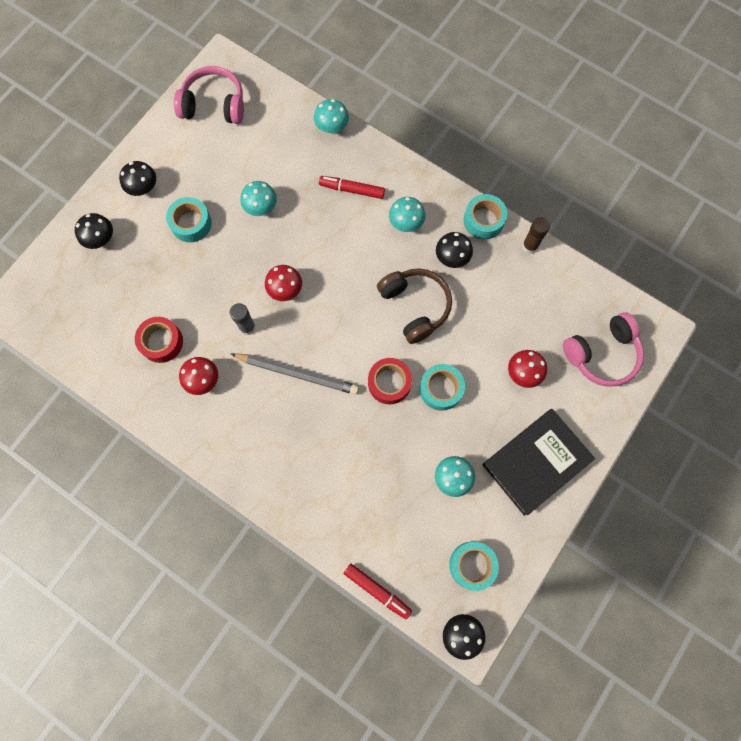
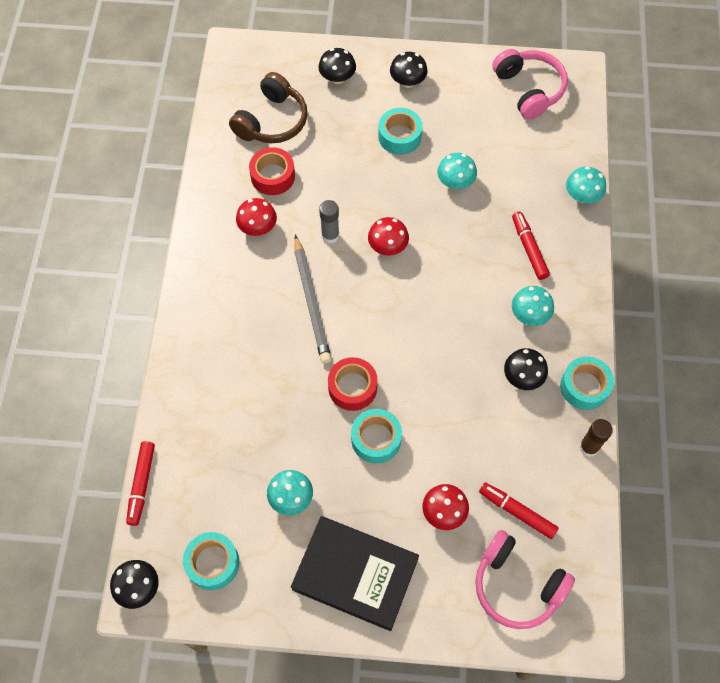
camera: 60 degrees right, 10 degrees down
brown headphones [377,268,452,344] -> brown headphones moved to [229,72,308,143]
none -> red marker [479,482,559,539]

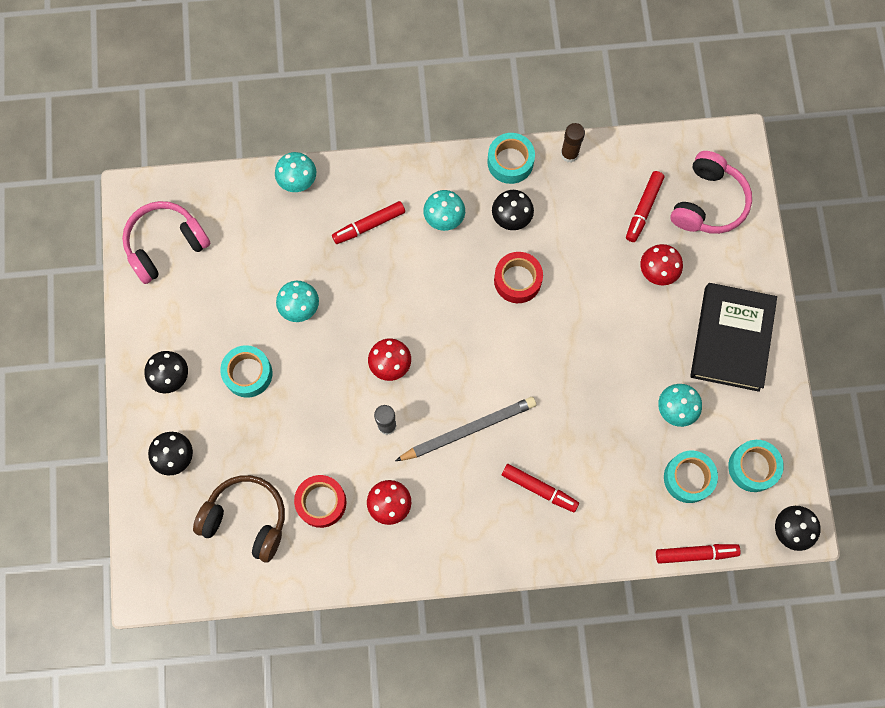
camera: 100 degrees left, 10 degrees up
red tape [328,357,378,411] -> red tape moved to [494,252,543,303]
turquoise tape [351,409,402,463] -> turquoise tape moved to [664,451,718,503]
none -> red marker [502,464,579,512]

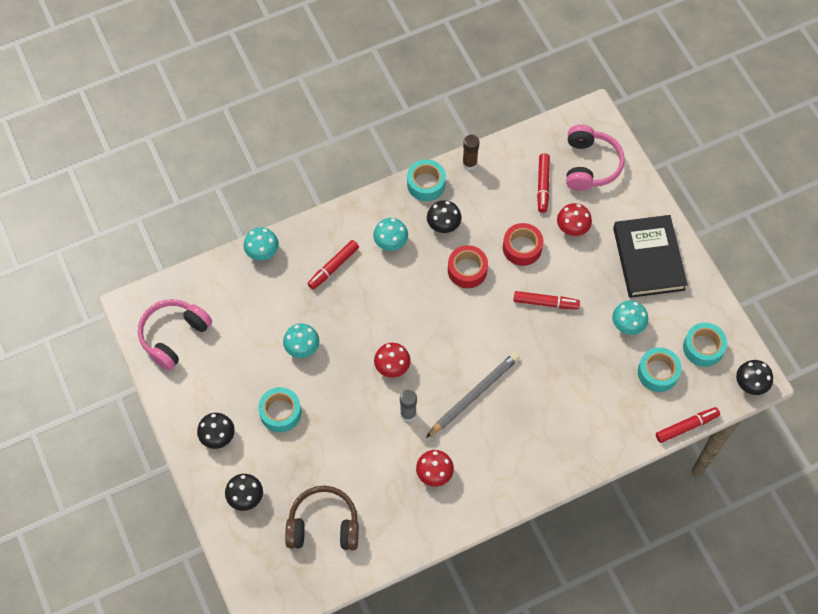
camera: 20 degrees left, 10 degrees down
red tape [294,475,346,528] -> red tape moved to [503,223,543,266]
red marker [502,464,579,512] -> red marker moved to [513,291,580,309]

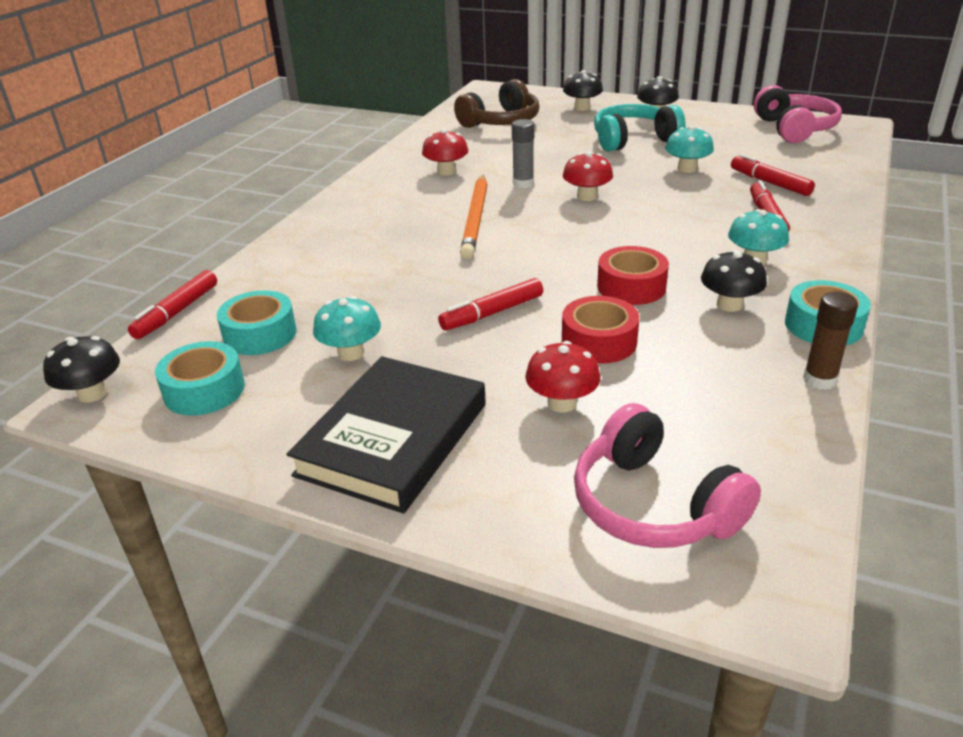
camera: 140 degrees right, 30 degrees down
turquoise mushroom [244,227,279,261] -> none
turquoise tape [258,387,301,432] -> turquoise headphones [594,104,686,152]
grey pencil [426,352,520,438] -> orange pencil [460,175,488,259]
red marker [537,154,550,213] -> red marker moved to [731,154,815,196]
black book [613,215,688,298] -> black book turned 75 degrees clockwise [287,356,486,514]

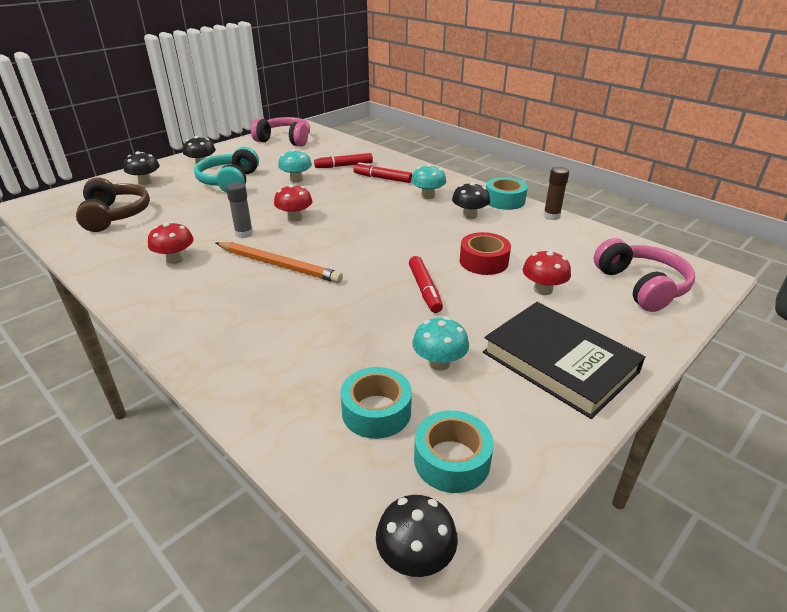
camera: 70 degrees left, 0 degrees up
red marker [128,270,217,339] -> none
pink headphones [574,403,761,548] -> pink headphones turned 90 degrees counterclockwise [594,238,695,312]
red tape [597,246,669,305] -> none

